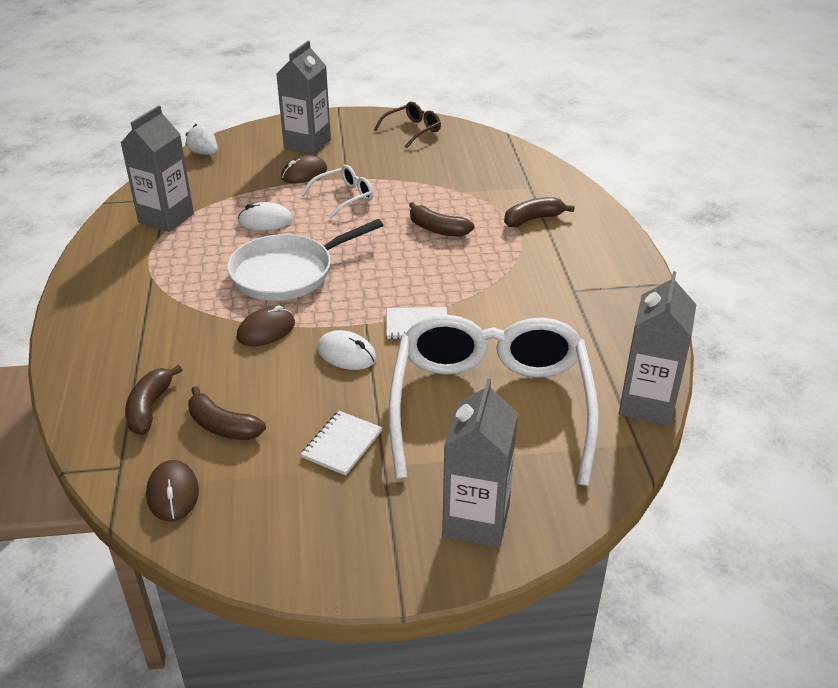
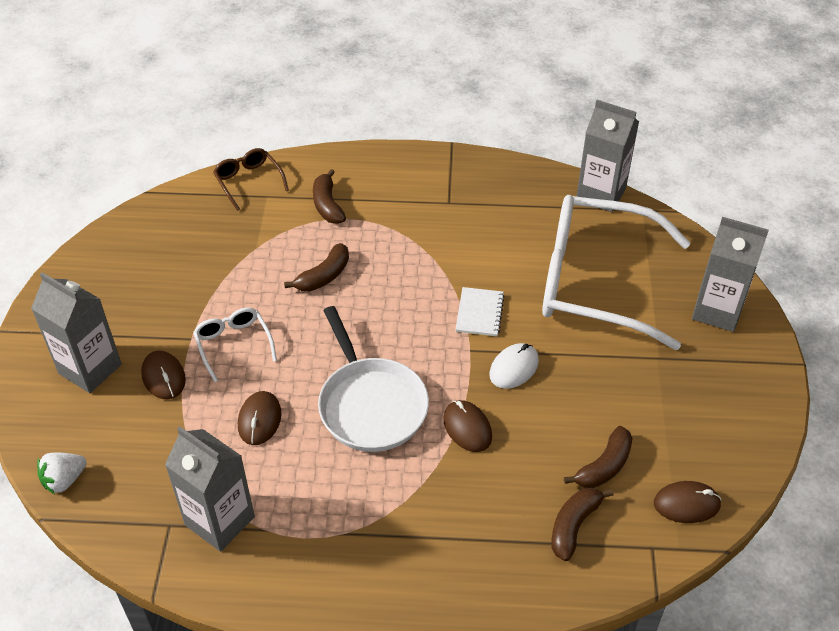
camera: 80 degrees left, 10 degrees up
brown banana [125,365,182,434] -> brown banana turned 105 degrees clockwise [551,488,613,561]
white mouse [238,202,293,230] -> brown mouse [238,391,281,445]
white notebook [301,411,382,476] -> none
brown glasses [374,102,441,148] -> brown glasses moved to [213,148,289,211]

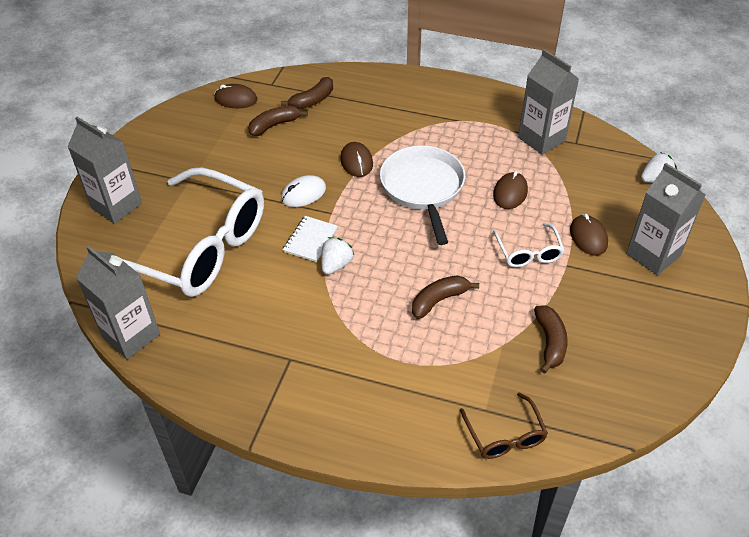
camera: 165 degrees left, 0 degrees up
brown banana [313,169,346,224] -> brown banana moved to [534,306,568,374]
none -> white strawberry [321,237,354,275]

